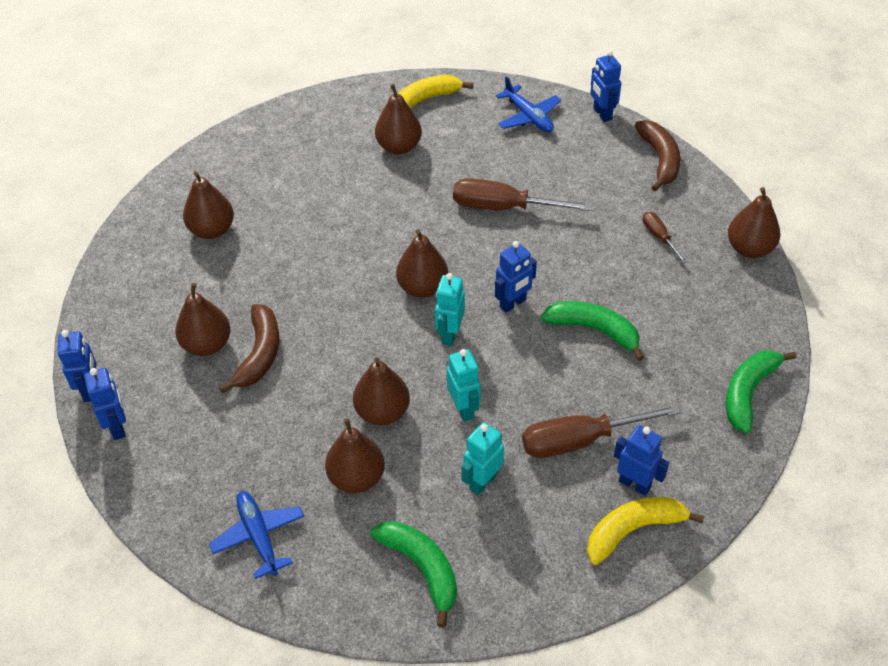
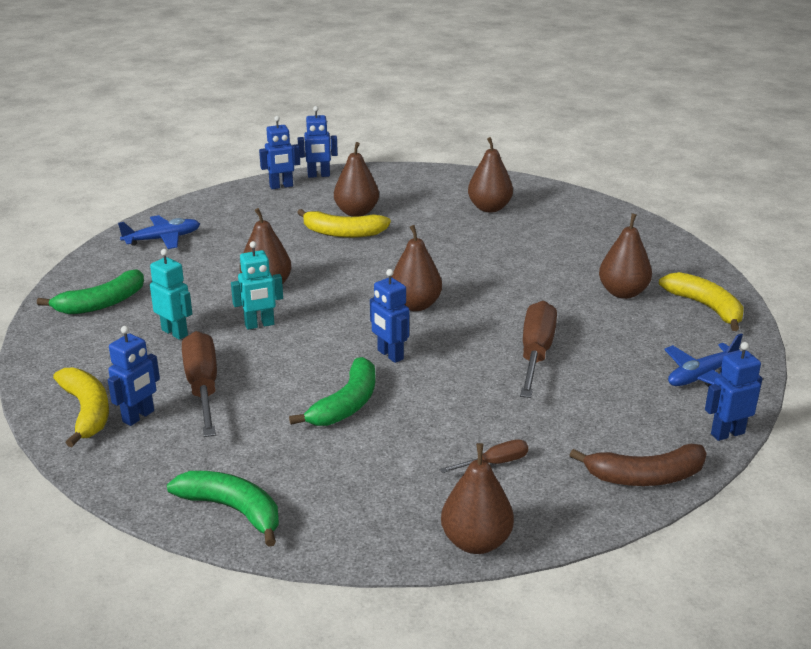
camera: 90 degrees right, 20 degrees down
brown banana [219,304,279,393] -> yellow banana [297,209,391,238]
brown pear [325,418,385,493] -> none
turquoise robot [435,273,465,346] -> none

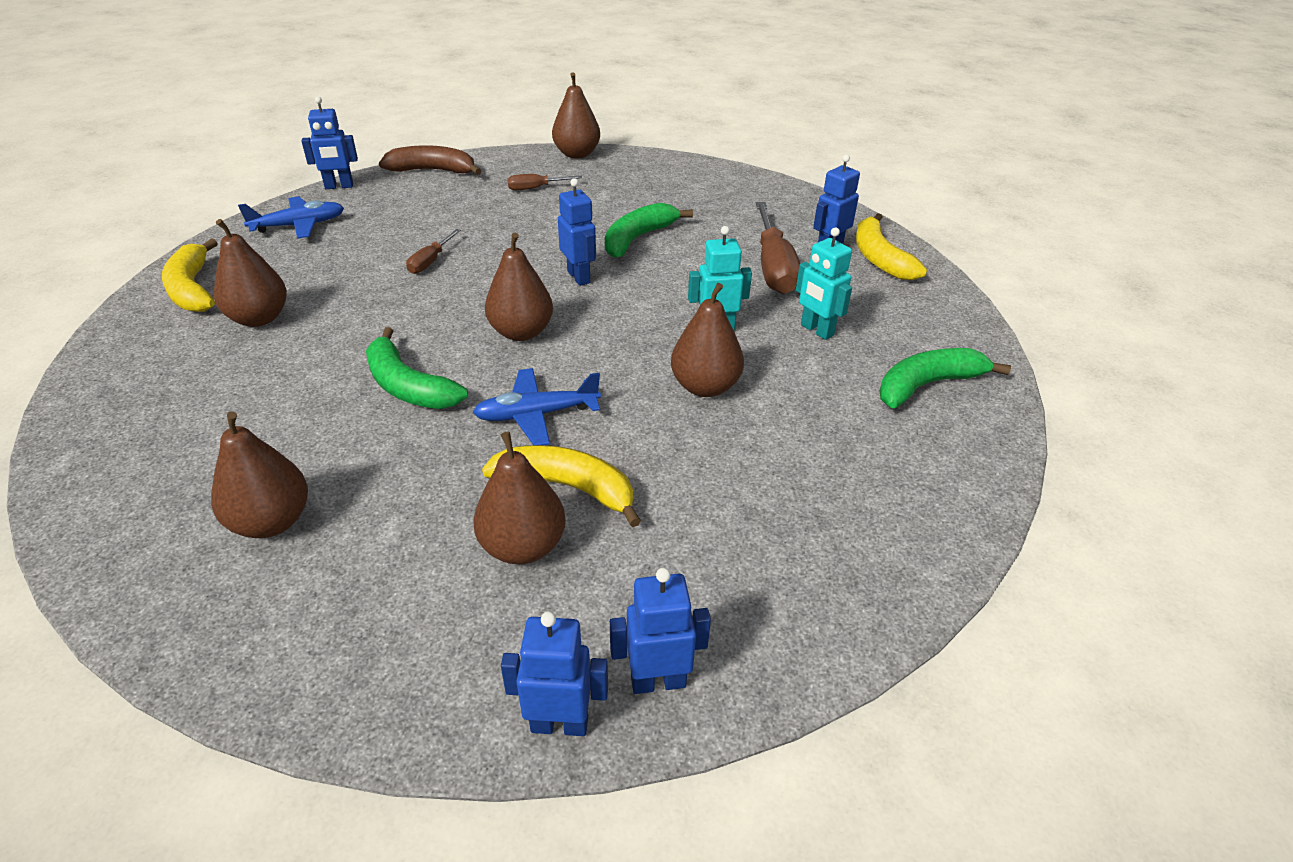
camera: 170 degrees left, 10 degrees up
blue plane [118,215,200,249] -> blue plane moved to [473,368,601,445]
green banana [167,471,279,547] -> green banana moved to [366,327,468,409]
brown screwdriver [520,301,557,398] -> brown screwdriver [406,229,461,274], size x0.51

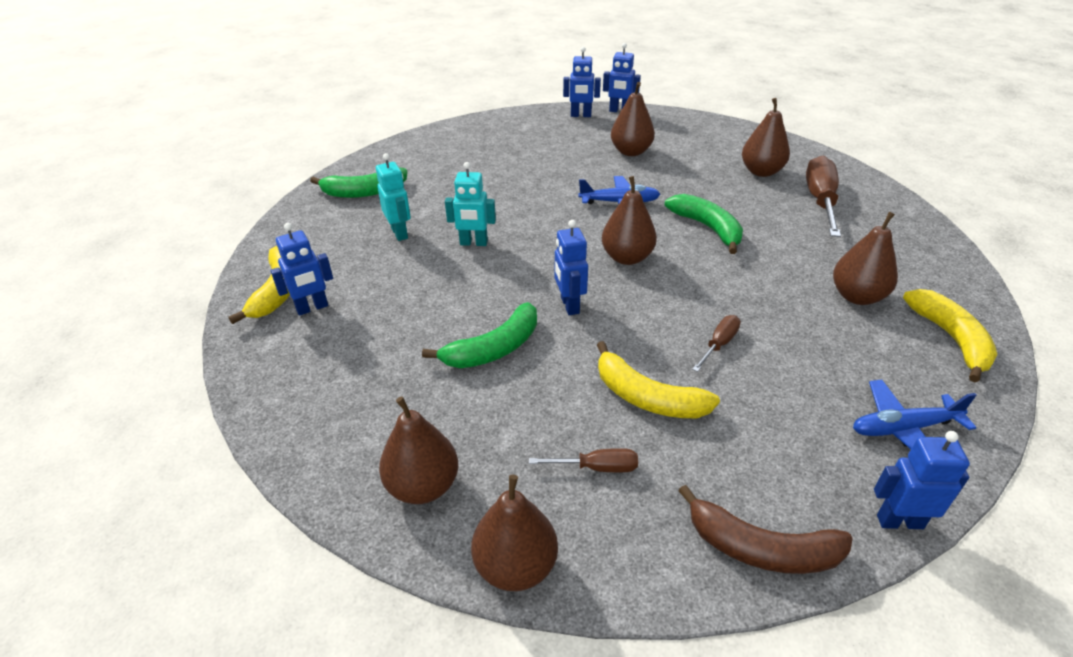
camera: 165 degrees left, 0 degrees up
yellow banana [482,445,641,527] -> yellow banana moved to [597,341,720,418]
brown pear [671,283,744,397] -> brown pear moved to [379,396,458,504]
brown screwdriver [756,202,800,294] -> brown screwdriver moved to [806,156,841,237]

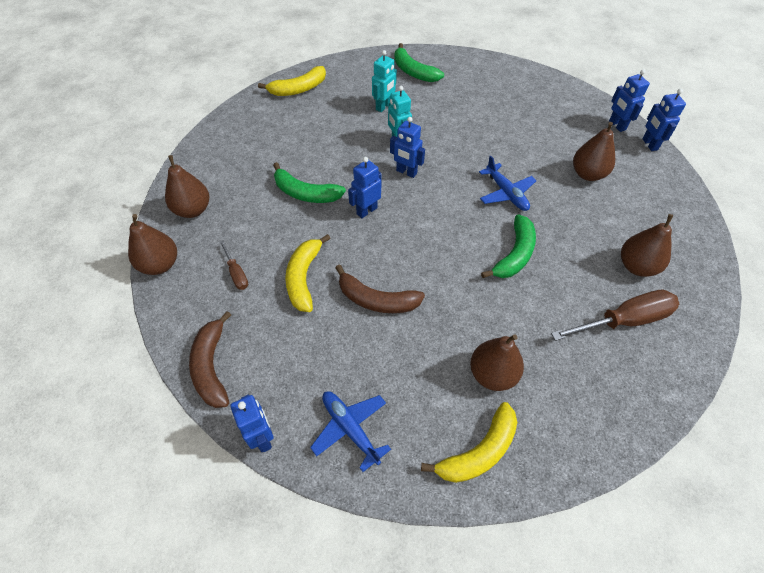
camera: 60 degrees right, 15 degrees up
blue robot [271,223,333,316] -> blue robot moved to [390,117,425,178]
brown pear [602,176,657,265] -> none
brown screwdriver [692,315,741,372] -> brown banana [335,264,425,313]

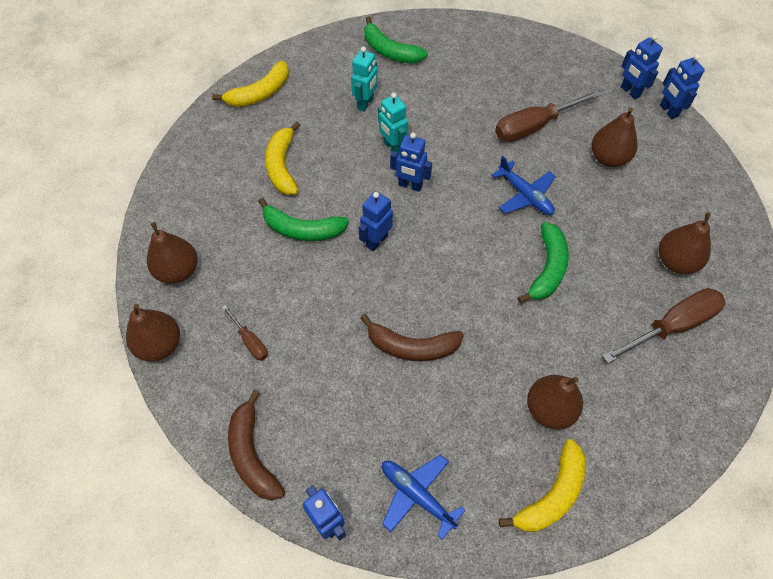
camera: 10 degrees left, 5 degrees up
yellow banana [285,234,331,312] -> yellow banana moved to [265,122,301,195]
none -> brown screwdriver [495,90,601,142]

